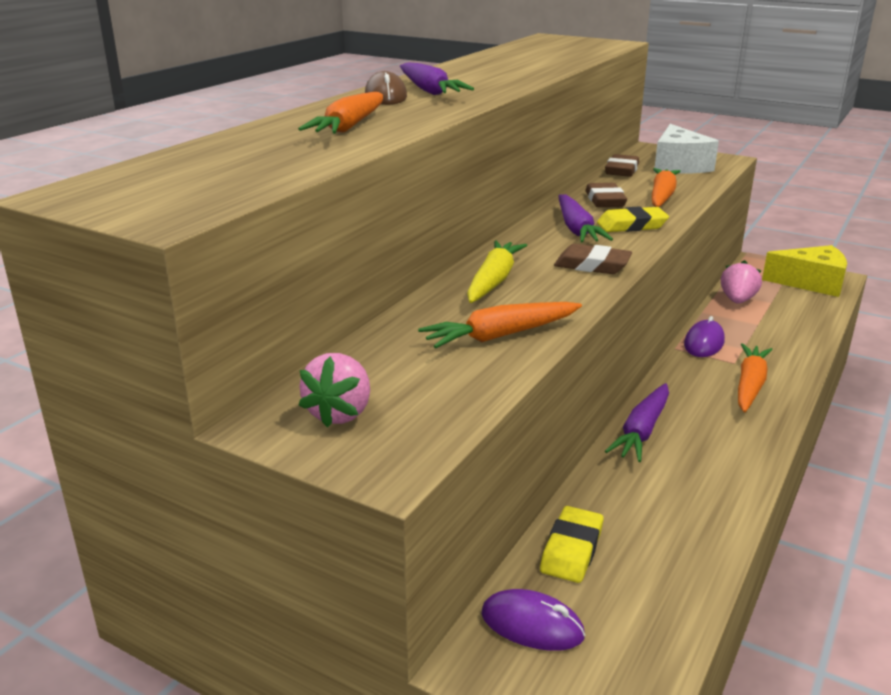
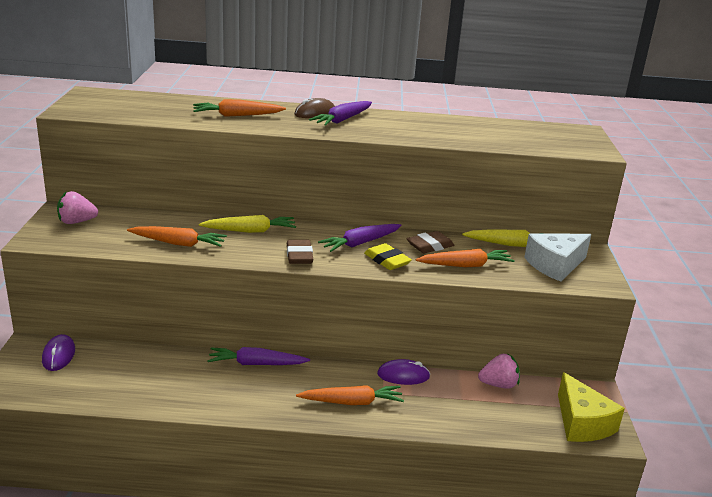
camera: 60 degrees right, 0 degrees up
orange carrot [418,302,582,348] -> orange carrot turned 150 degrees clockwise [127,226,227,247]
yellow eraser [540,506,603,583] -> none
brown eraser [605,154,639,177] -> yellow carrot [462,229,546,247]

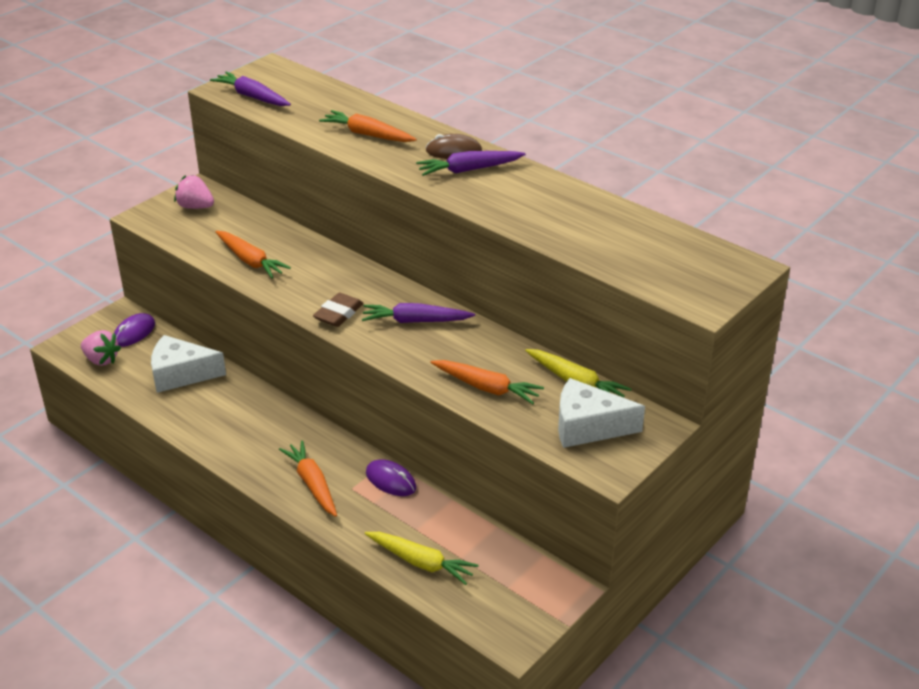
camera: 40 degrees right, 10 degrees up
yellow carrot [199,215,296,233] -> yellow carrot moved to [365,532,479,585]
purple carrot [207,347,310,365] -> purple carrot moved to [210,71,291,106]
orange carrot [296,385,404,405] -> orange carrot turned 150 degrees counterclockwise [279,440,337,517]
yellow eraser [364,243,412,270] -> none
brown eraser [407,231,455,254] -> none
pink strawberry [478,353,520,389] -> pink strawberry moved to [81,330,121,366]
yellow cheese [558,372,625,442] -> none
none -> white cheese [151,335,226,393]

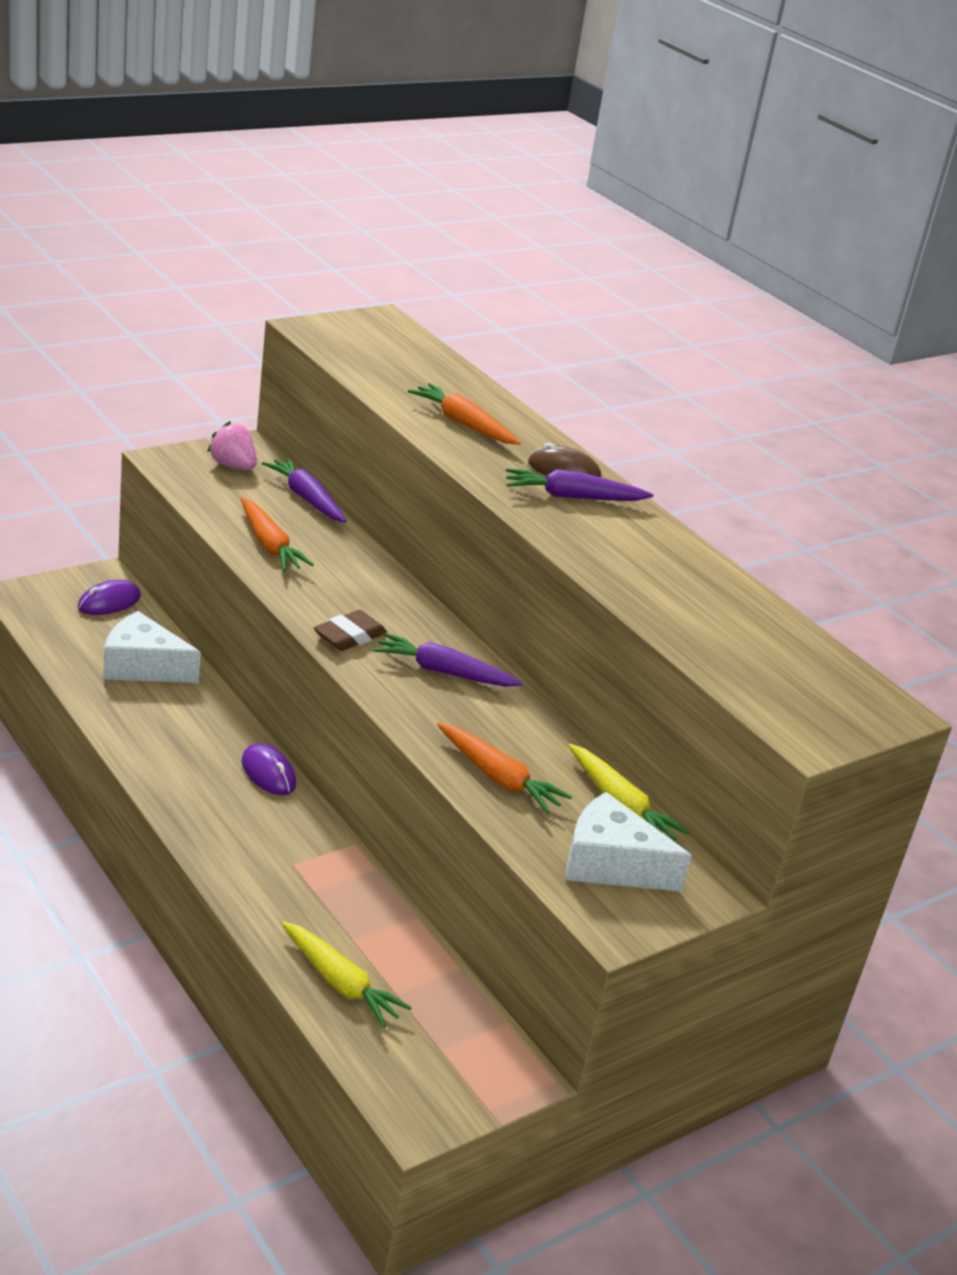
camera: 10 degrees right, 5 degrees down
pink strawberry [81,330,121,366] -> none
purple carrot [210,71,291,106] -> purple carrot moved to [262,457,346,523]
orange carrot [279,440,337,517] -> none
purple mouse [366,459,416,496] -> purple mouse moved to [242,743,296,795]

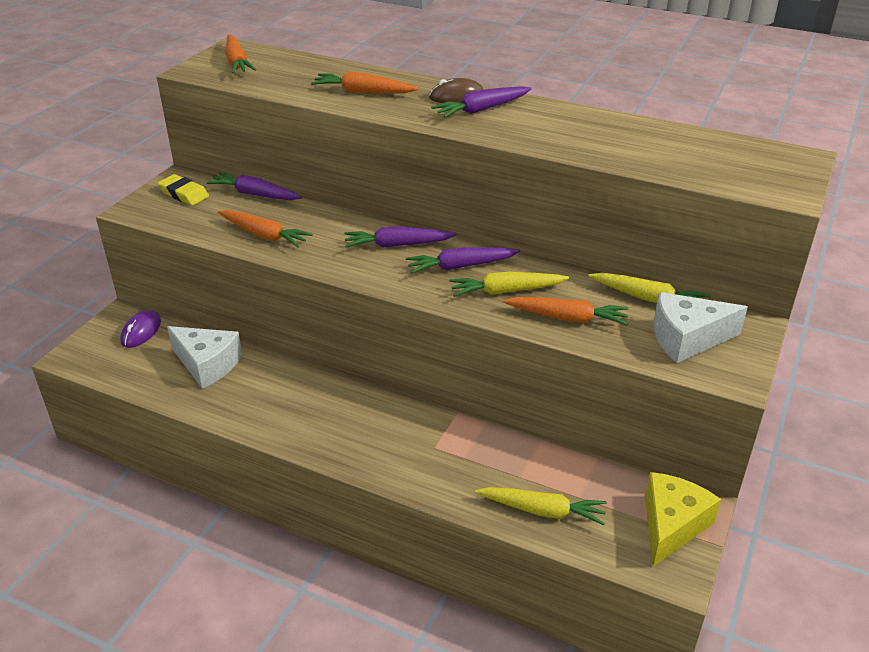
camera: 25 degrees left, 5 degrees up
white cheese [103,611,201,683] -> white cheese turned 135 degrees counterclockwise [167,326,242,389]
pink strawberry [207,421,257,470] -> yellow eraser [158,174,209,205]
purple mouse [242,743,296,795] -> none
brown eraser [314,610,387,651] -> none
none -> orange carrot [226,35,256,74]
none -> purple carrot [344,227,457,248]
none -> yellow carrot [449,272,569,297]
none -> yellow cheese [645,472,721,567]

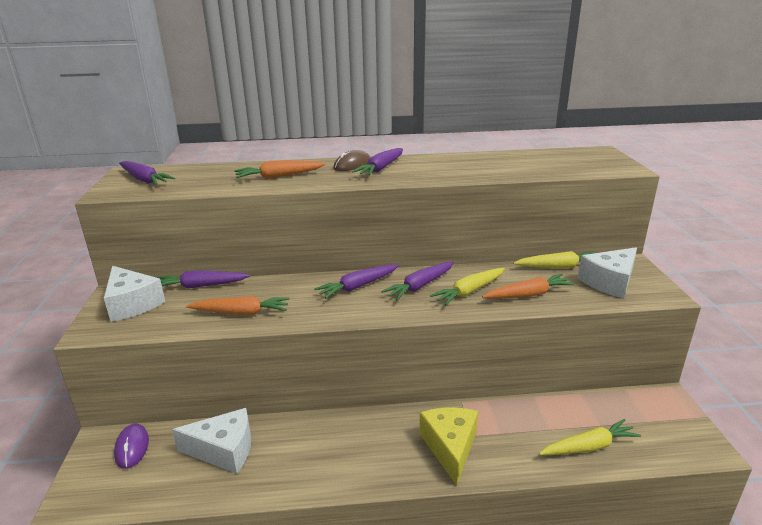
camera: 30 degrees left, 10 degrees down
yellow eraser [158,174,209,205] -> white cheese [104,266,165,322]
orange carrot [226,35,256,74] -> purple carrot [119,161,175,185]
yellow cheese [645,472,721,567] -> yellow cheese moved to [419,407,478,486]

